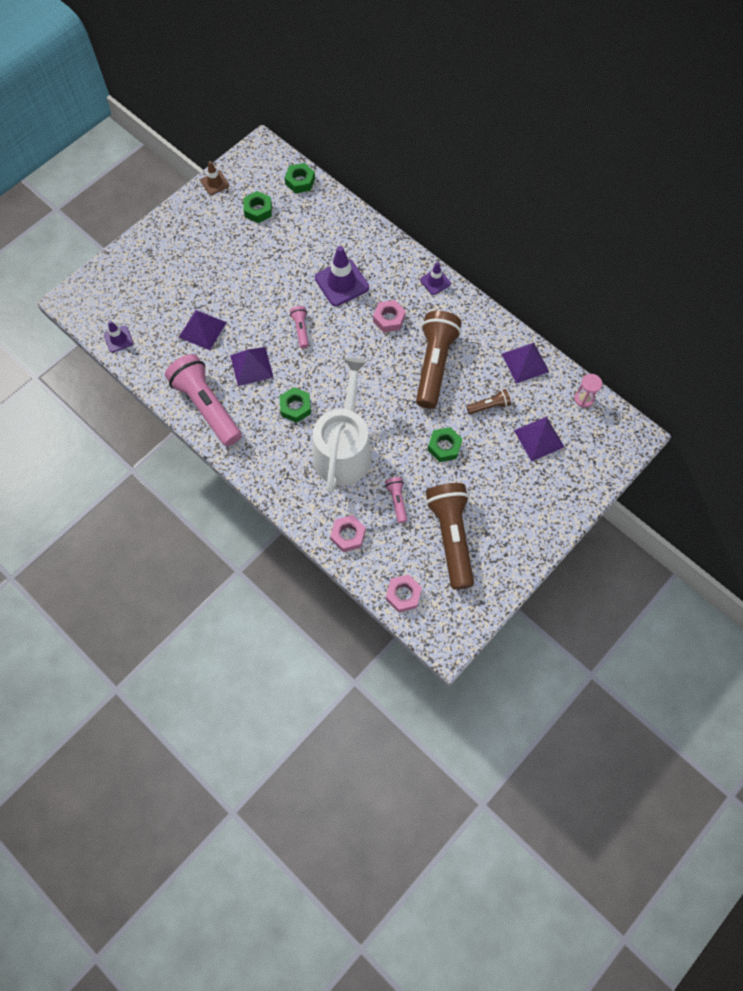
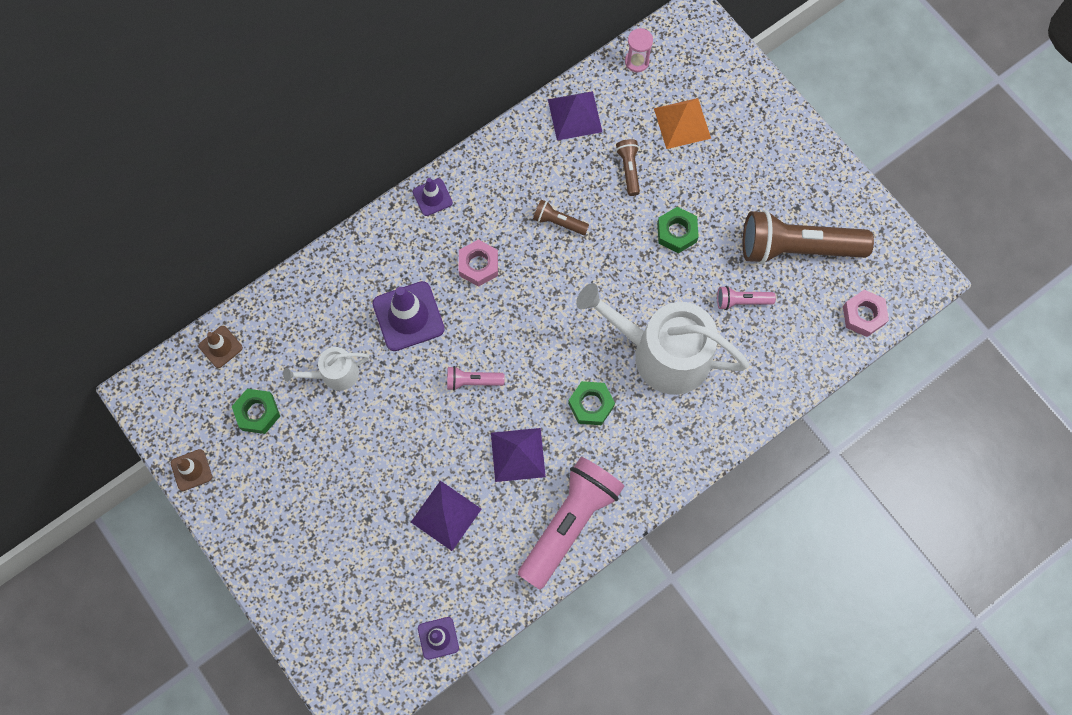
camera: 80 degrees left, 5 degrees up
pink flashlight [165,354,242,446] -> pink flashlight turned 150 degrees clockwise [518,457,625,590]
green nut [284,163,315,194] -> brown traffic cone [199,326,243,368]
pink nut [330,515,366,552] -> none
brown flashlight [416,311,461,409] -> brown flashlight [533,199,589,235], size x0.45
purple pyramid [514,417,564,462] -> orange pyramid [654,98,711,149]
none -> white watering can [283,347,369,391]

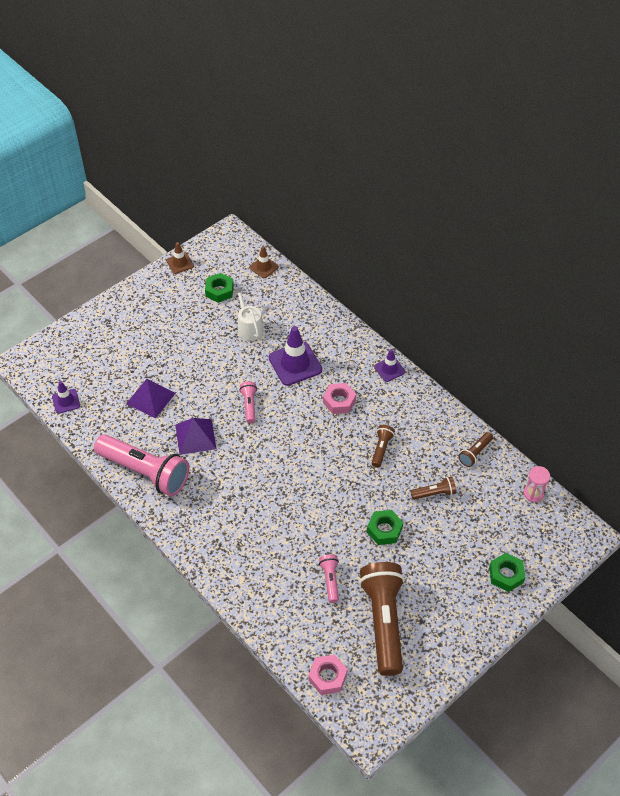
camera: 85 degrees right, 20 degrees down
purple pyramid [548,91,602,140] -> brown flashlight [458,432,493,467]
green nut [568,381,615,425] -> green nut moved to [489,553,525,592]
white watering can [576,283,749,395] -> none
orange pyramid [654,98,711,149] -> none

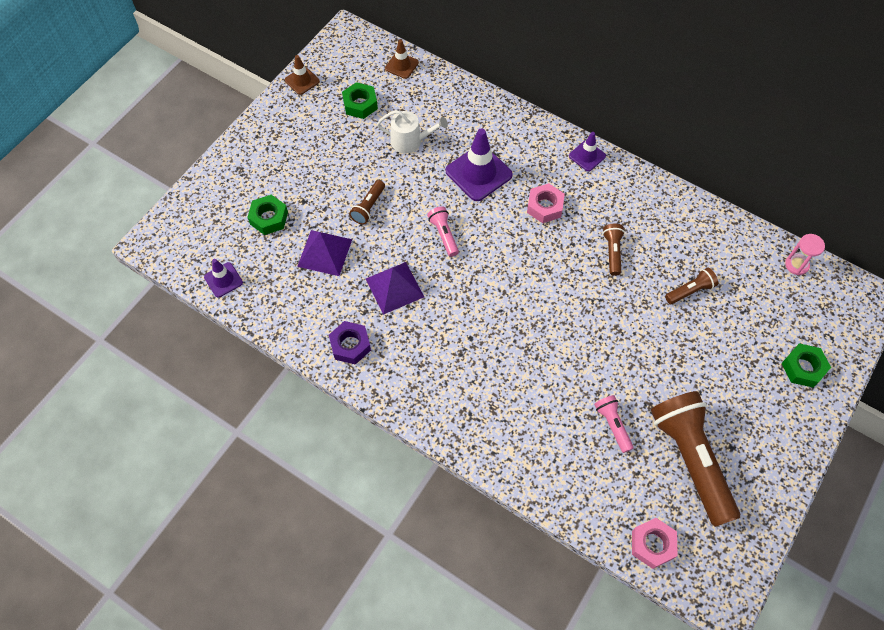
camera: 15 degrees left, 10 degrees up
pink flashlight [94,434,189,496] -> purple nut [329,321,371,365]
white watering can [234,287,264,341] -> white watering can turned 135 degrees clockwise [377,110,448,153]
green nut [367,510,403,545] -> green nut moved to [247,195,288,235]
brown flashlight [458,432,493,467] -> brown flashlight moved to [349,180,385,225]

